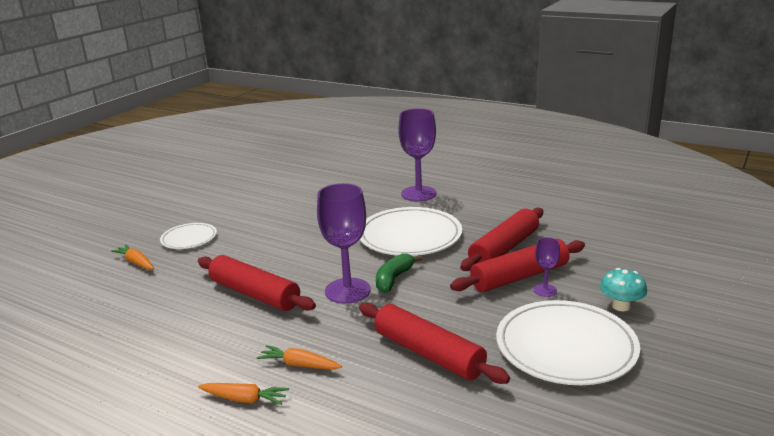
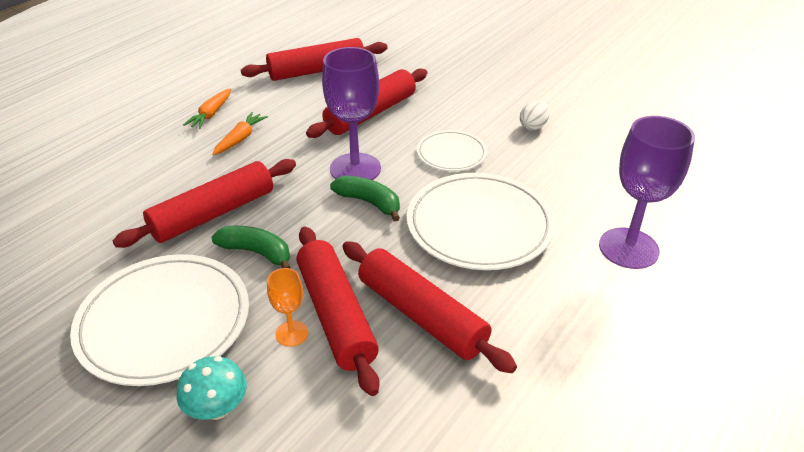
camera: 95 degrees right, 15 degrees up
orange carrot [111,244,154,270] -> none
white plate [160,223,217,249] -> white plate moved to [417,130,487,171]
purple goblet [533,237,560,297] -> orange goblet [267,268,308,347]
none -> green banana [211,226,291,269]
none -> red rolling pin [241,38,388,81]
none -> white egg [520,101,550,130]

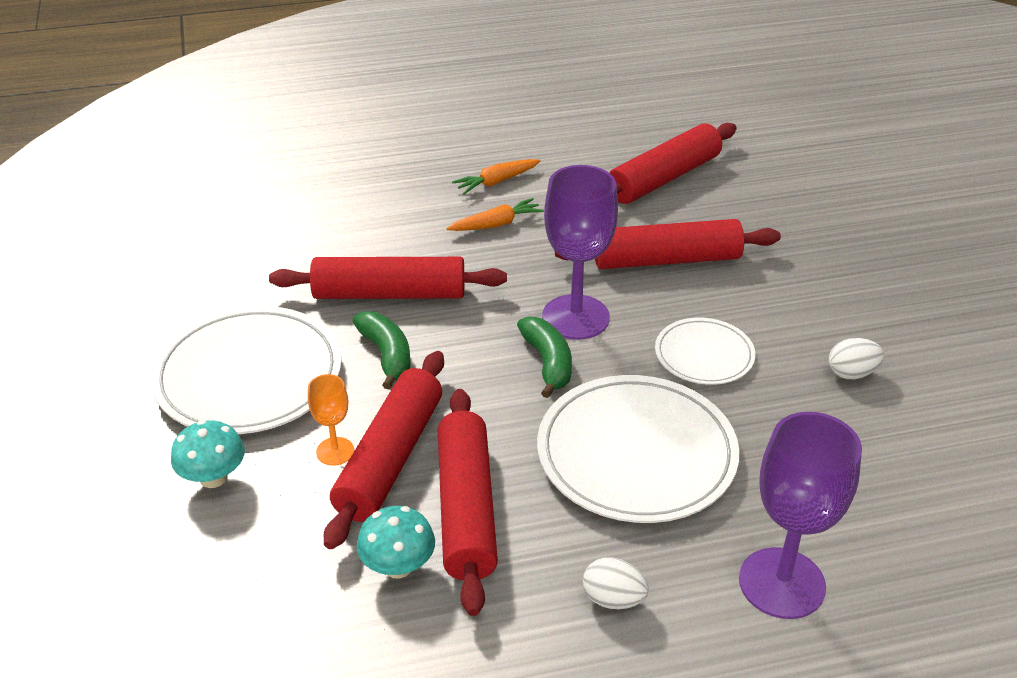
camera: 40 degrees right, 0 degrees up
red rolling pin [241,38,388,81] -> red rolling pin turned 60 degrees counterclockwise [609,123,737,204]
none -> turquoise mushroom [357,506,435,578]
none -> white egg [583,557,649,609]

